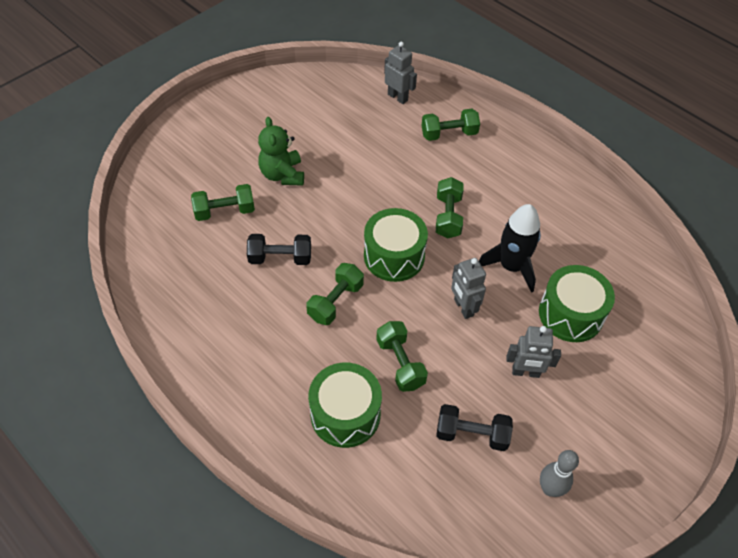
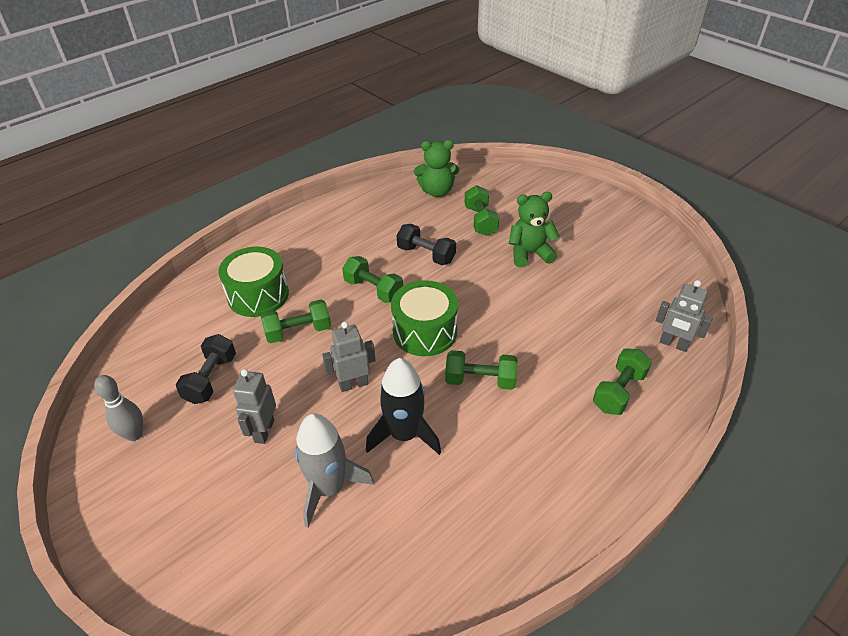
camera: 95 degrees right, 10 degrees down
black dumbbell [247,234,311,265] -> black dumbbell turned 60 degrees counterclockwise [397,224,456,265]
grey robot [384,42,417,104] -> grey robot turned 75 degrees clockwise [656,280,713,352]
green dumbbell [422,109,480,141] -> green dumbbell turned 45 degrees clockwise [593,348,652,415]
green drum [539,265,615,342] -> grey rocket [295,413,374,528]
none -> green teddy bear [414,140,459,197]

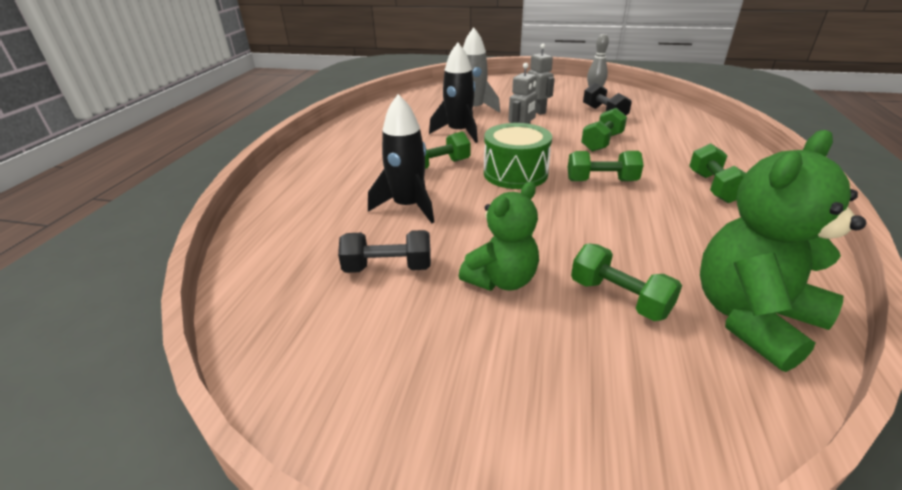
camera: 145 degrees right, 10 degrees down
green drum [218,247,289,317] -> none
black dumbbell [397,224,456,265] -> black dumbbell moved to [338,230,431,273]
green teddy bear [414,140,459,197] -> green teddy bear [700,130,866,372], size x1.53
green dumbbell [593,348,652,415] -> green dumbbell moved to [689,143,746,203]
grey robot [656,280,713,352] -> none
none -> black rocket [368,94,434,223]

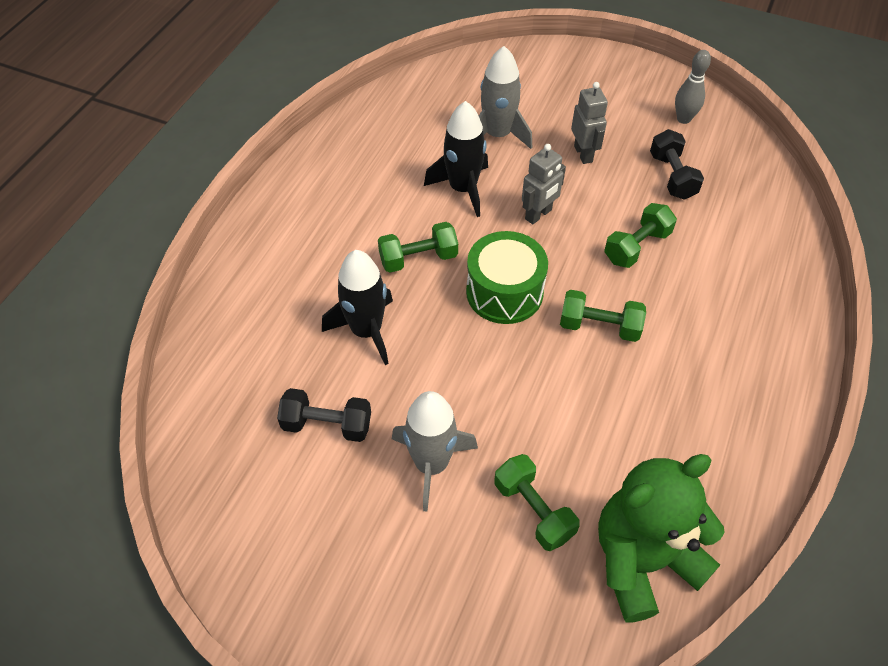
camera: 10 degrees right, 20 degrees up
green teddy bear [459,182,539,291] -> grey rocket [392,391,478,511]
green dumbbell [689,143,746,203] -> none

